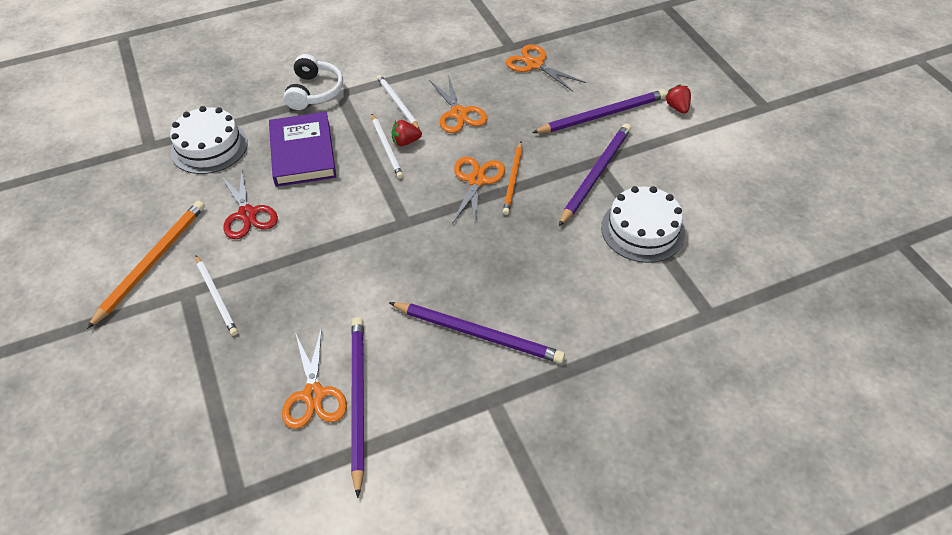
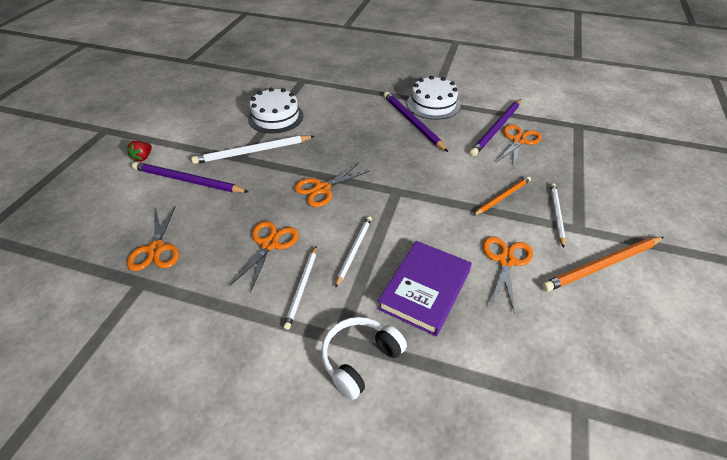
camera: 140 degrees left, 5 degrees down
white cake [170,106,248,174] -> white cake moved to [407,76,460,120]
red scissors [220,166,278,239] -> orange scissors [483,236,533,311]
red strawberry [392,120,422,146] -> none
orange pencil [503,142,522,215] -> orange pencil moved to [473,176,531,216]
purple pencil [559,123,631,226] -> white pencil [191,135,315,164]

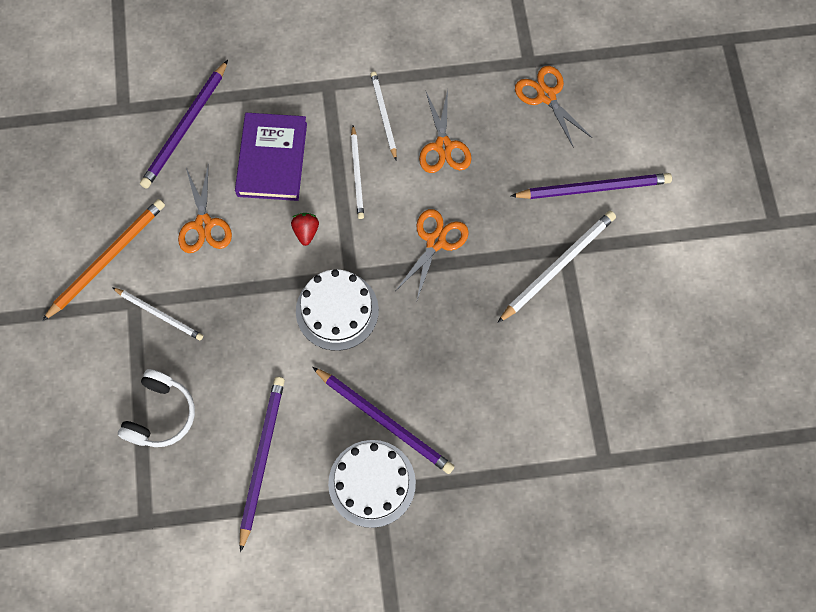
camera: 155 degrees right, 25 degrees up
red strawberry [126,141,152,162] -> red strawberry moved to [291,213,319,246]
white cake [248,88,303,134] -> white cake moved to [296,269,379,351]
white headphones [321,317,407,400] -> white headphones moved to [118,369,195,447]
orange pencil [473,176,531,216] -> none
orange scissors [497,125,542,168] -> none
white pencil [550,183,566,248] -> white pencil turned 45 degrees counterclockwise [112,287,203,341]
none -> purple pencil [140,60,228,189]

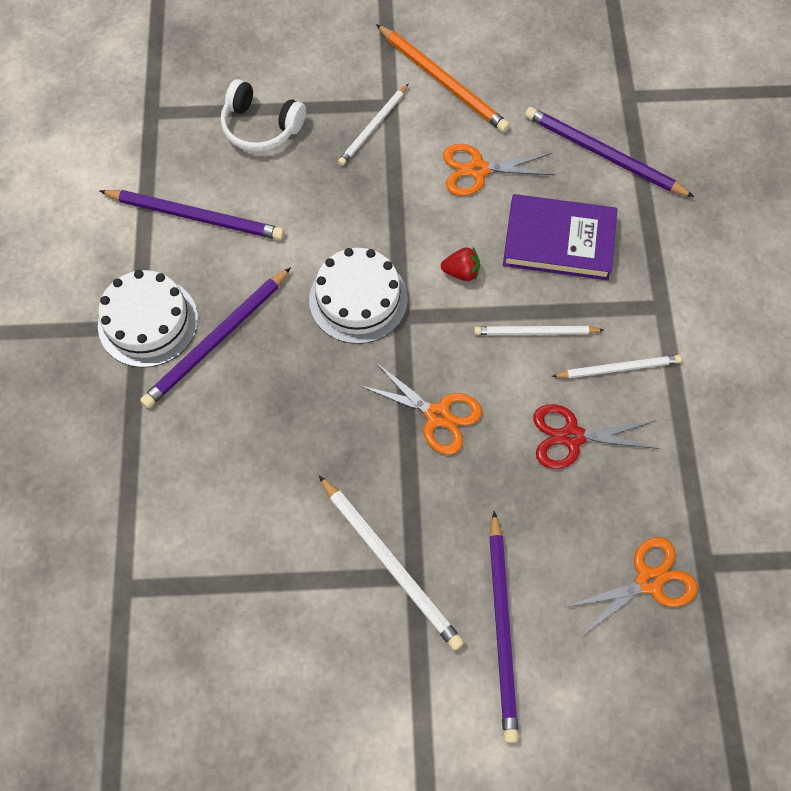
camera: 95 degrees right, 5 degrees down
orange scissors [419,89,471,173] -> red scissors [533,404,660,469]

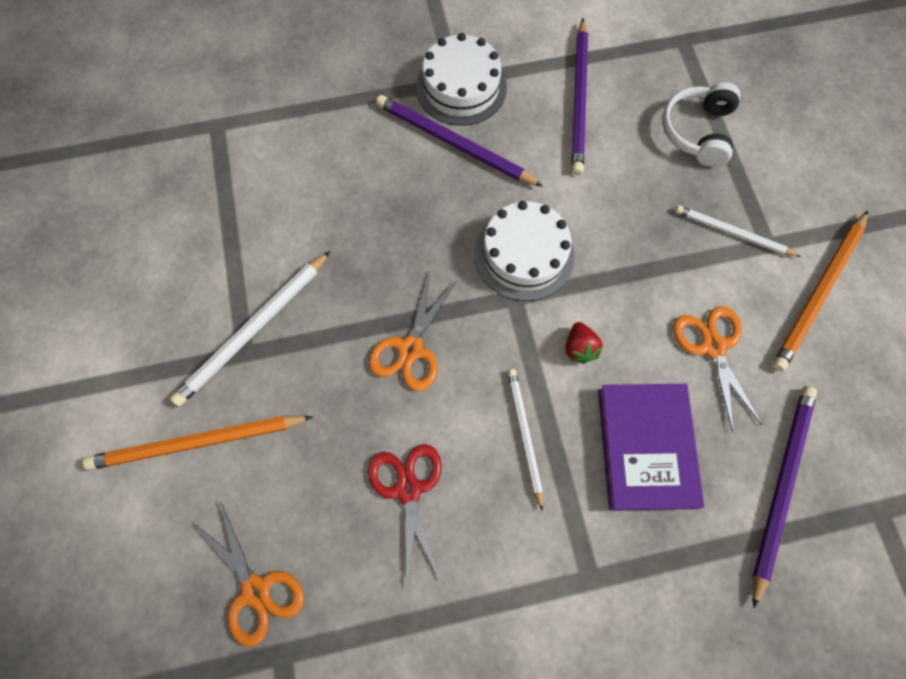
camera: 80 degrees right, 5 degrees up
purple pencil [489,511,519,743] -> orange pencil [83,416,313,470]
white pencil [552,355,682,378] -> none

